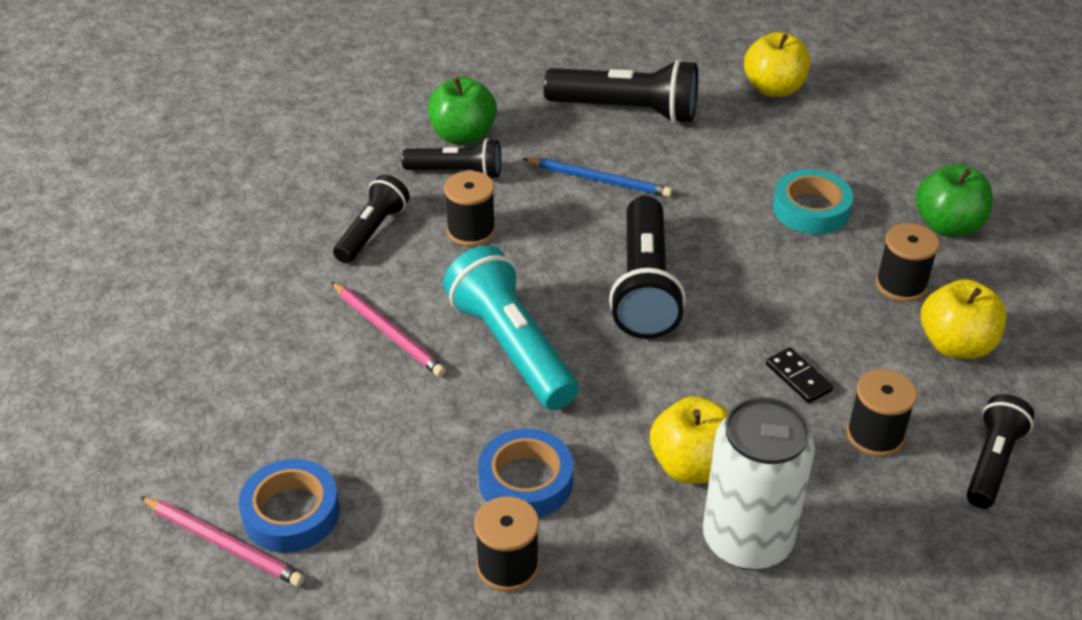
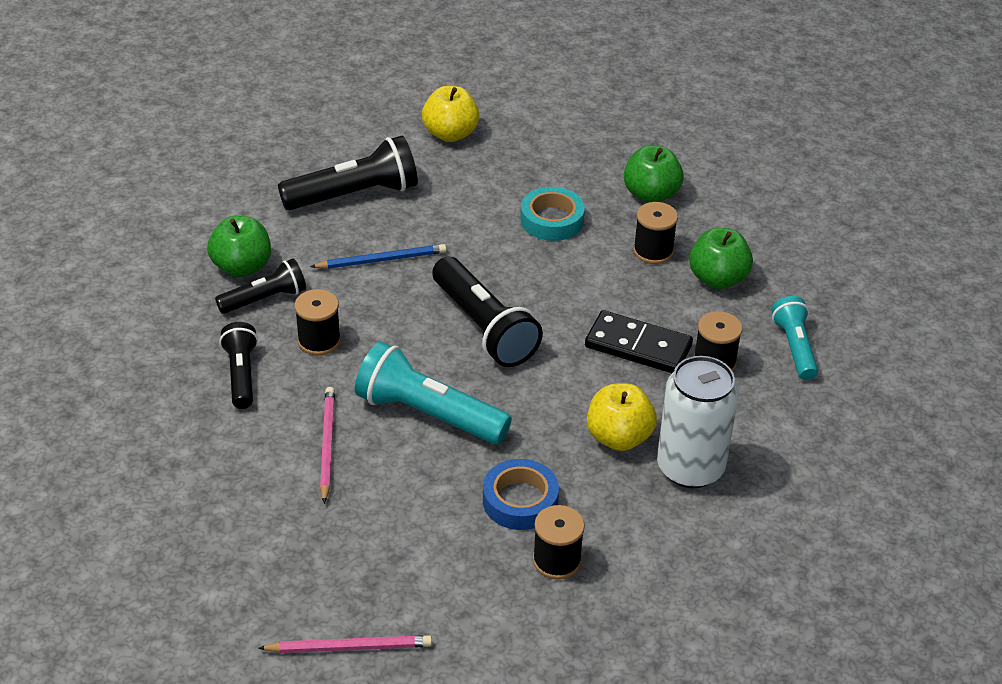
camera: 35 degrees left, 0 degrees up
blue tape [239,459,340,553] -> none
pink pencil [331,282,446,377] -> pink pencil turned 105 degrees counterclockwise [320,387,335,504]
black domino [766,347,833,403] -> black domino [585,310,693,373], size x1.90
yellow apple [921,279,1006,359] -> green apple [689,228,753,289]
black flashlight [966,394,1035,509] -> turquoise flashlight [771,296,818,380]

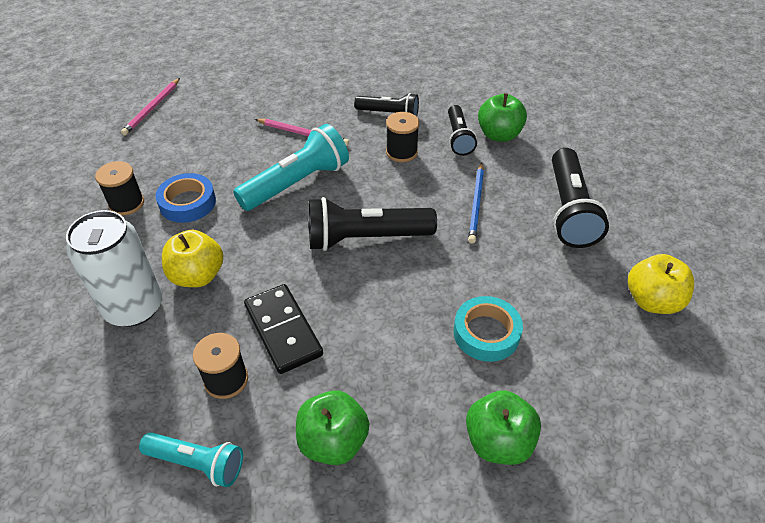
camera: 115 degrees right, 5 degrees up
black domino [585,310,693,373] -> black domino turned 75 degrees counterclockwise [244,284,323,374]
black spool [633,202,678,264] -> none

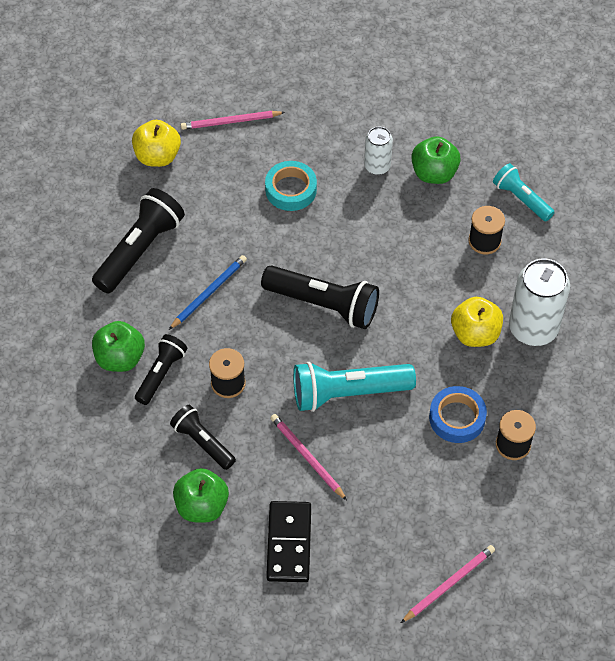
camera: 150 degrees left, 10 degrees up
black domino [244,284,323,374] -> black domino moved to [266,501,311,582]
green apple [466,390,541,465] -> green apple moved to [173,468,229,523]
none -> pink pencil [181,111,285,130]
none -> white can [364,127,393,175]

